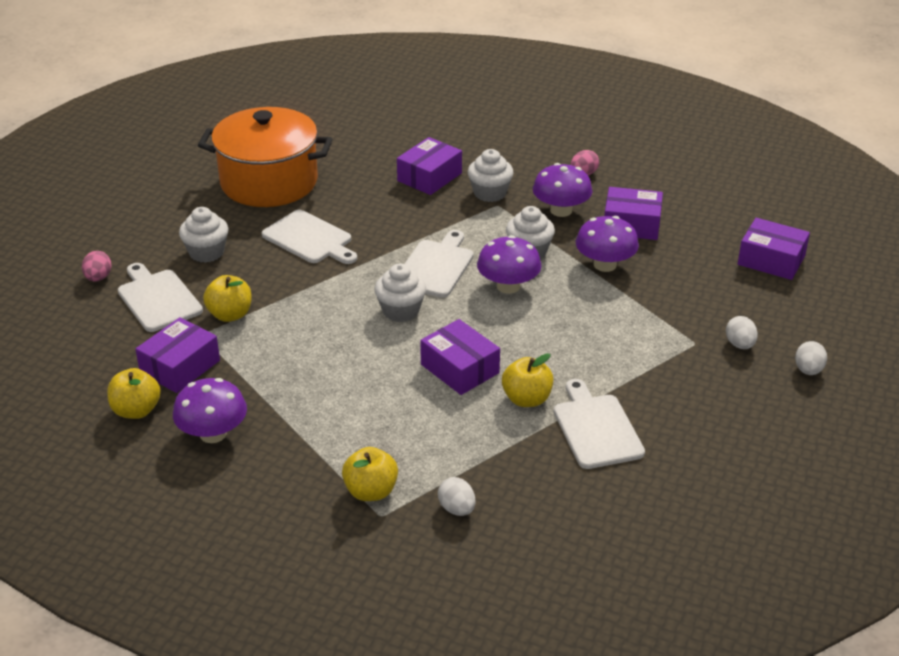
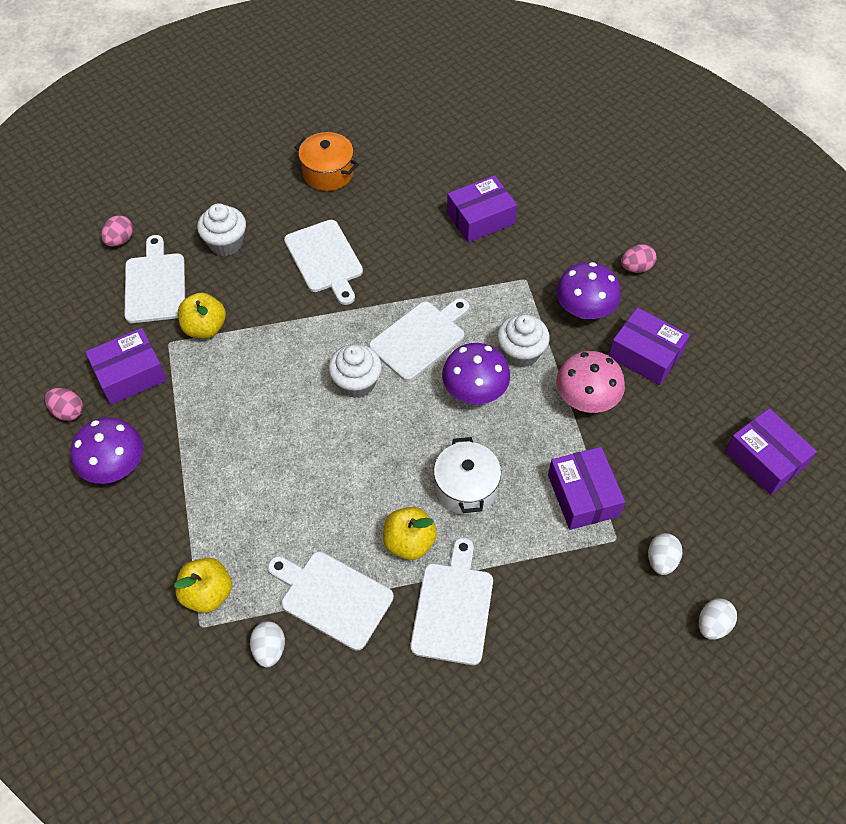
camera: 25 degrees right, 20 degrees up
yellow apple [107,368,161,419] -> pink egg [45,388,83,421]
orange pot [198,107,333,207] -> orange pot [294,132,359,191], size x0.52
purple box [420,319,500,395] -> purple box moved to [548,447,625,530]
white cupcake [468,149,514,202] -> none
purple mushroom [576,216,639,272] -> pink mushroom [556,351,625,413]
none -> white cutting board [268,551,394,650]
none -> white pot [434,437,501,515]

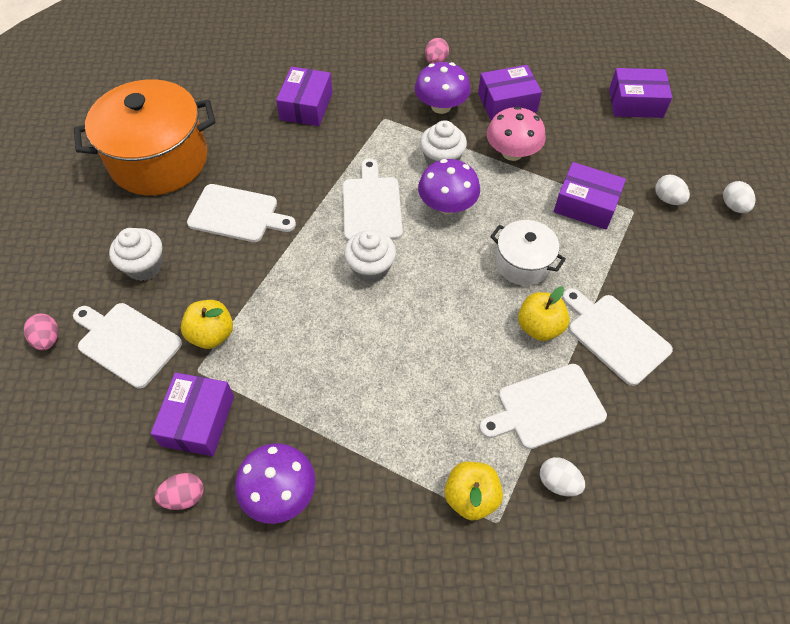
camera: 50 degrees left, 0 degrees up
orange pot [294,132,359,191] -> orange pot [74,79,215,195], size x1.93

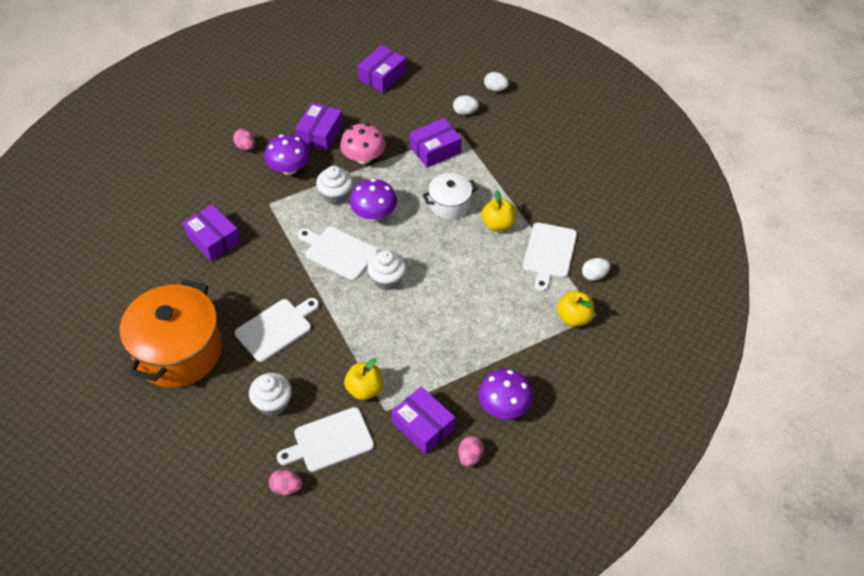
camera: 55 degrees left, 5 degrees down
white cutting board [562,288,673,386] -> none

